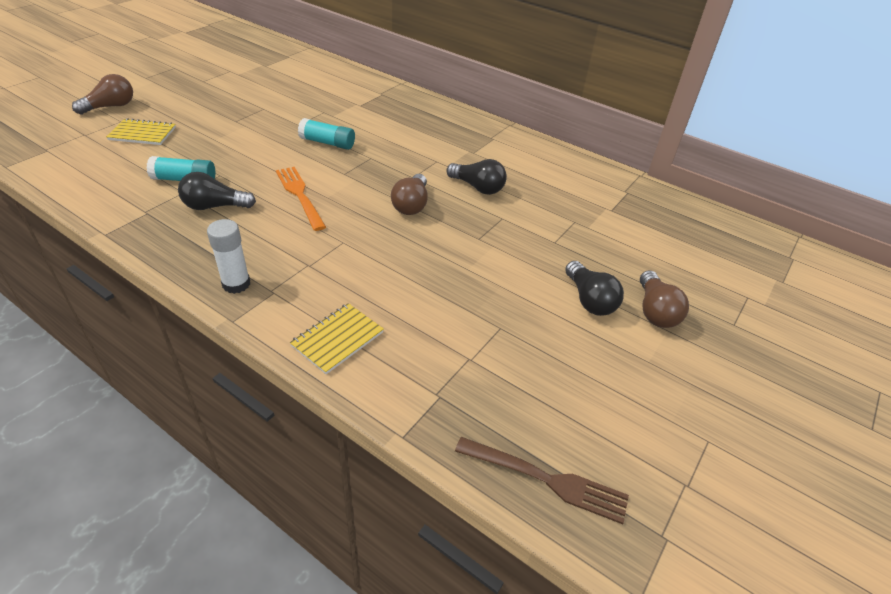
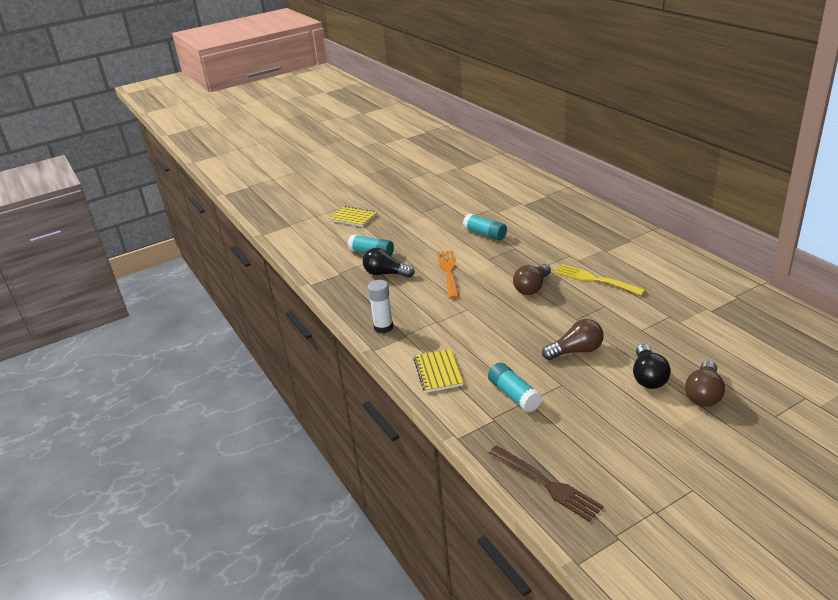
camera: 30 degrees right, 10 degrees down
brown light bulb [72,74,133,115] -> brown light bulb moved to [542,319,604,360]
yellow notebook [290,303,384,374] -> yellow notebook turned 75 degrees counterclockwise [414,349,464,393]
black light bulb [446,159,507,195] -> yellow fork [554,264,646,296]
none -> turquoise glue stick [488,363,542,412]

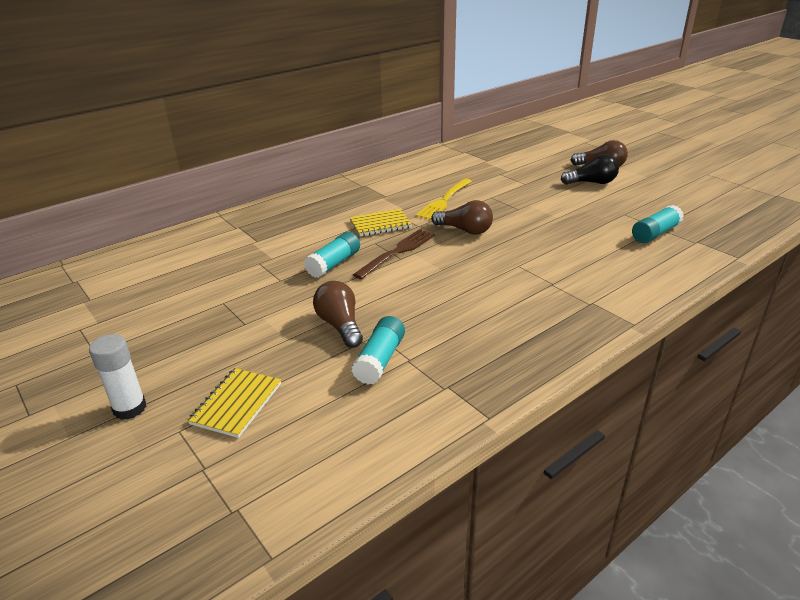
camera: 100 degrees left, 0 degrees up
black light bulb [363,248,415,277] -> none
white glue stick [368,280,393,333] -> white glue stick moved to [89,334,146,420]
yellow notebook [414,349,464,393] -> yellow notebook moved to [350,209,412,236]
orange fork [437,250,459,299] -> none
brown fork [489,445,603,522] -> brown fork moved to [353,229,435,279]
brown light bulb [542,319,604,360] -> brown light bulb moved to [313,281,363,348]

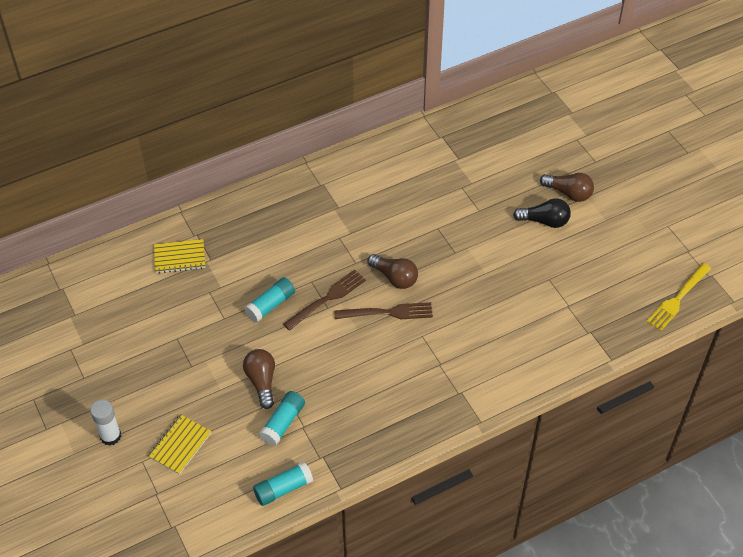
camera: 10 degrees right, 20 degrees up
yellow notebook [350,209,412,236] -> yellow notebook moved to [154,239,205,274]
yellow fork [416,179,472,220] -> yellow fork moved to [646,263,711,331]
turquoise glue stick [632,205,684,243] -> turquoise glue stick moved to [253,462,313,506]
none -> brown fork [334,302,433,319]

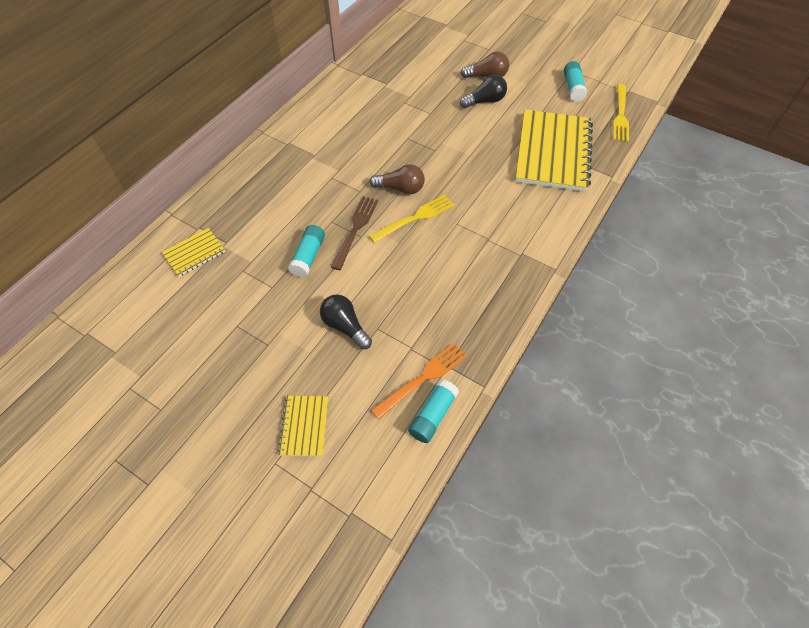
camera: 30 degrees left, 5 degrees up
white glue stick [90,399,121,446] -> none
brown light bulb [243,349,275,409] -> black light bulb [320,294,372,349]
turquoise glue stick [259,391,305,446] -> turquoise glue stick moved to [564,61,587,102]
brown fork [334,302,433,319] -> yellow fork [369,195,455,243]
none -> orange fork [371,343,467,419]
none -> yellow notebook [515,110,593,192]

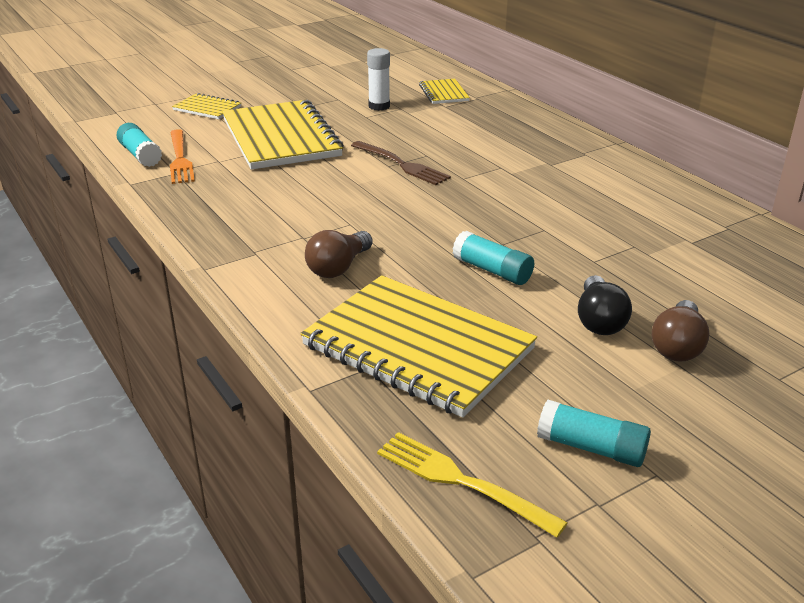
camera: 115 degrees right, 25 degrees down
turquoise glue stick [288,225,325,278] -> turquoise glue stick moved to [452,231,534,285]
black light bulb [320,294,372,349] -> yellow notebook [222,100,344,170]
yellow fork [369,195,455,243] -> none
brown light bulb [370,164,425,194] -> brown light bulb moved to [305,230,373,278]
none -> white glue stick [367,48,390,111]

